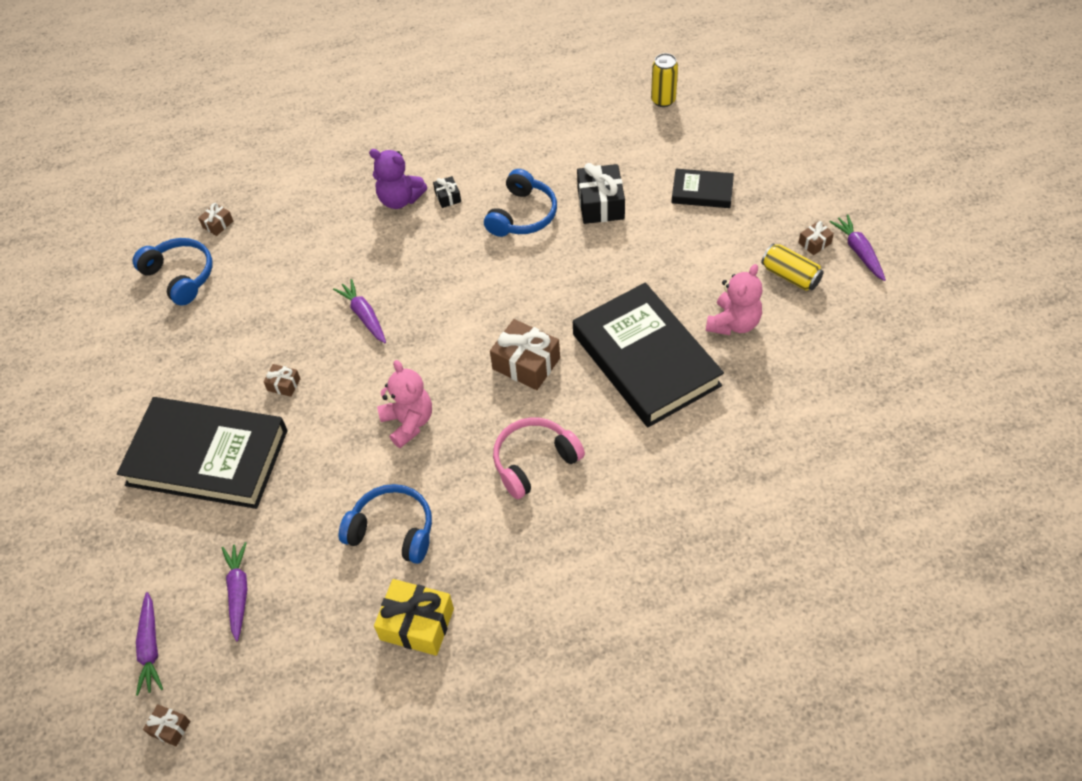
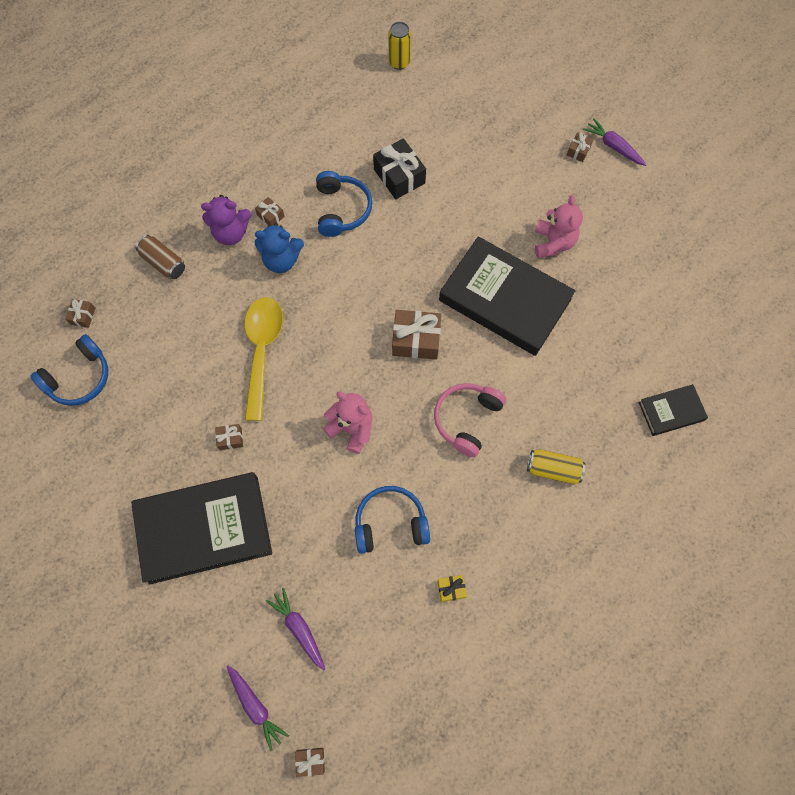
camera: 30 degrees left, 15 degrees up
blue headphones [133,238,213,306] -> blue headphones turned 120 degrees clockwise [30,334,108,406]
purple carrot [333,279,386,343] -> yellow spoon [245,297,283,421]
yellow gift [374,579,454,656] -> yellow gift [437,575,467,602], size x0.50
black gift [433,176,461,208] -> brown gift [255,197,285,226]
black book [672,169,734,208] -> black book moved to [639,384,708,436]
yellow can [761,243,824,291] -> yellow can moved to [527,449,586,484]
none -> brown can [135,235,185,279]
none -> blue teddy bear [255,223,304,273]

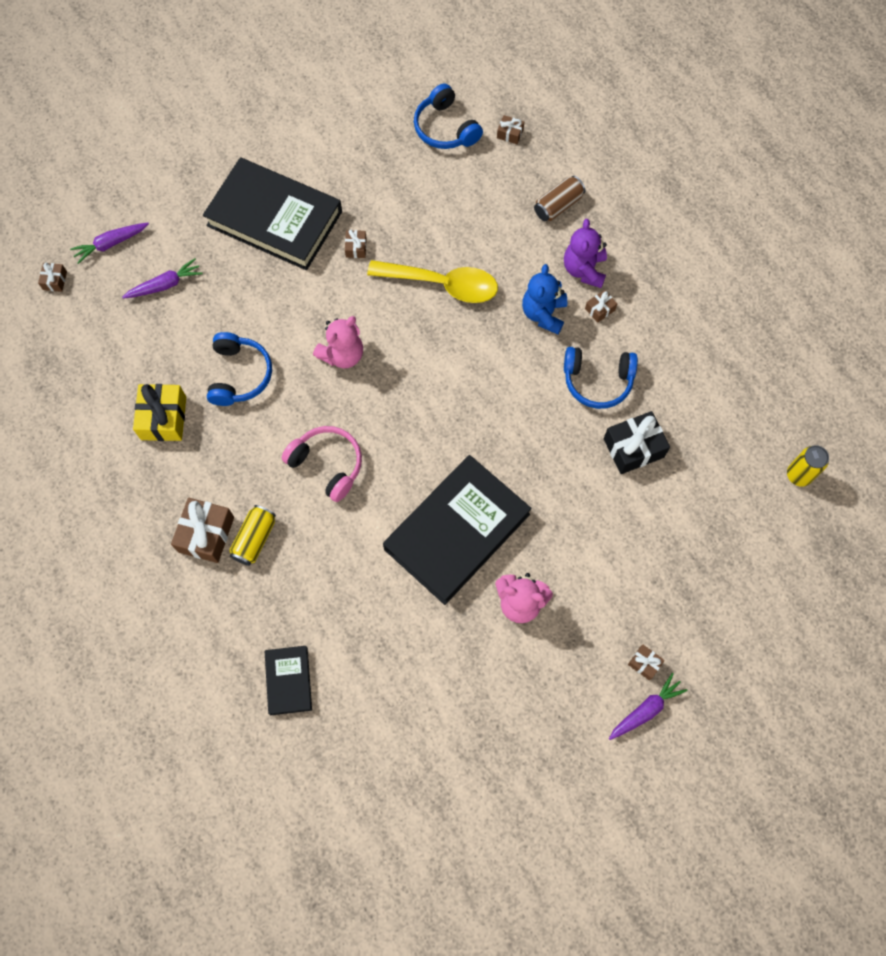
camera: 100 degrees right, 0 degrees up
black book [131,472,272,585] -> black book turned 60 degrees counterclockwise [203,157,342,270]
brown gift [392,310,441,360] -> brown gift moved to [171,498,234,563]
yellow gift [437,575,467,602] -> yellow gift [133,384,186,441], size x1.99

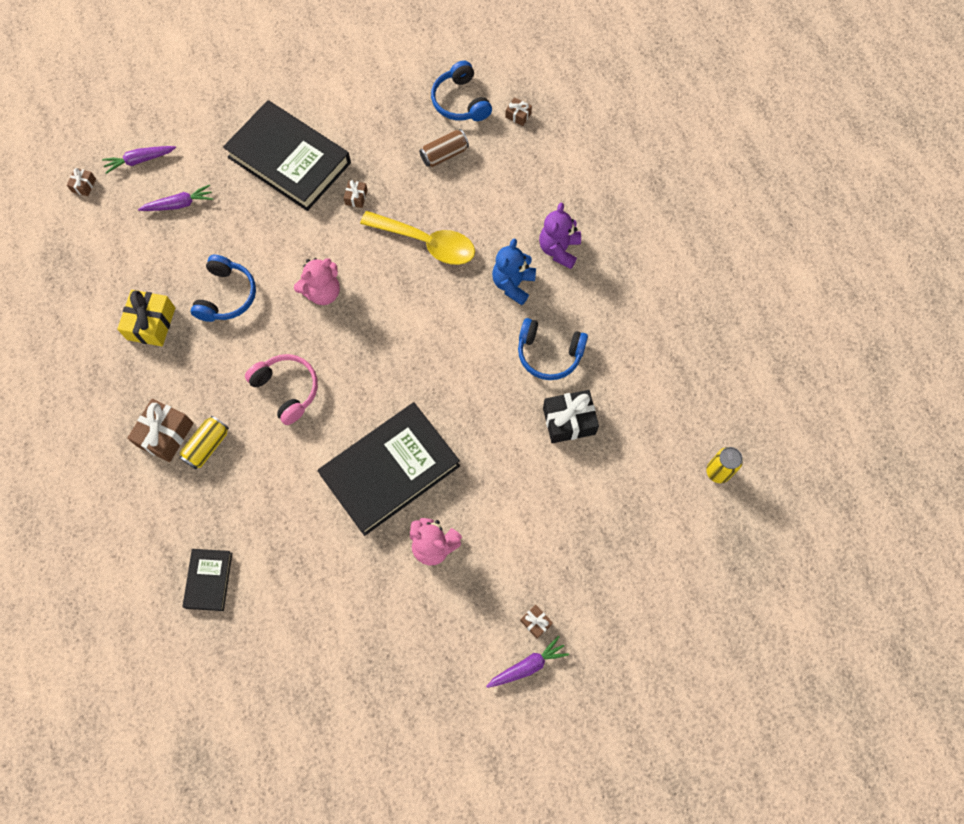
camera: 10 degrees right, 0 degrees up
brown can [534,176,585,221] -> brown can moved to [419,129,469,167]
brown gift [585,290,617,323] -> none

